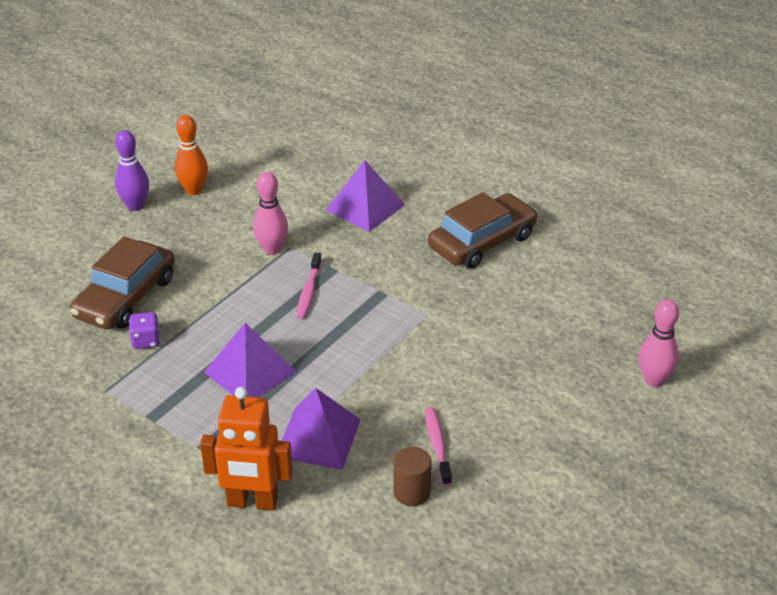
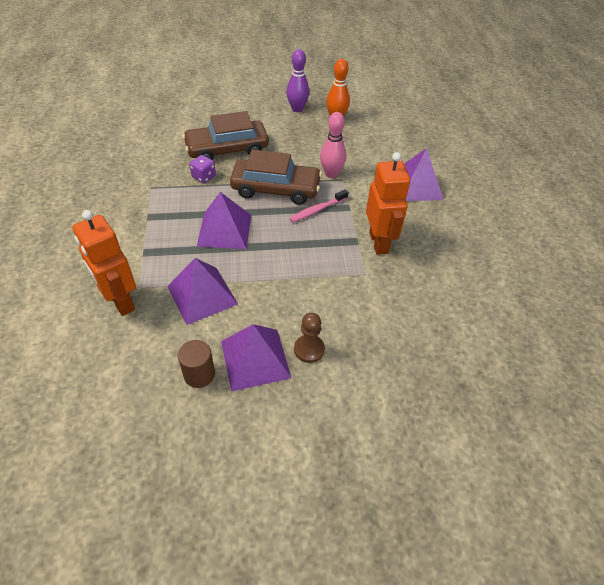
camera: 45 degrees right, 10 degrees up
pink toothbrush [425,407,452,486] -> purple pyramid [221,324,291,391]
brown car [428,192,537,269] -> brown car moved to [230,150,322,205]
pink bowling pin [639,299,679,387] -> none
none -> brown pawn [294,313,325,363]
none -> orange robot [366,152,410,255]

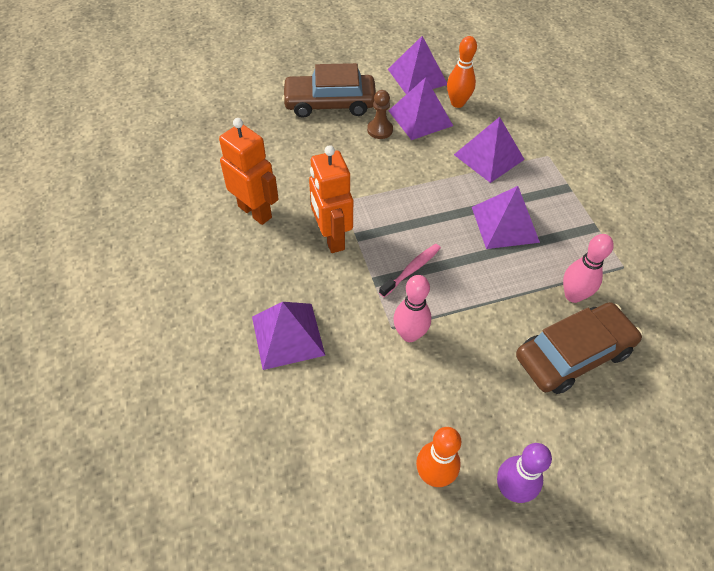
camera: 170 degrees right, 5 degrees up
orange robot [73,210,136,316] -> orange robot moved to [219,118,279,225]
brown cylinder [178,340,215,388] -> orange bowling pin [447,36,477,108]
purple dice [190,155,216,183] -> pink bowling pin [563,234,614,303]
brown car [230,150,322,205] -> brown car moved to [282,63,376,118]
none -> purple pyramid [388,36,447,94]

